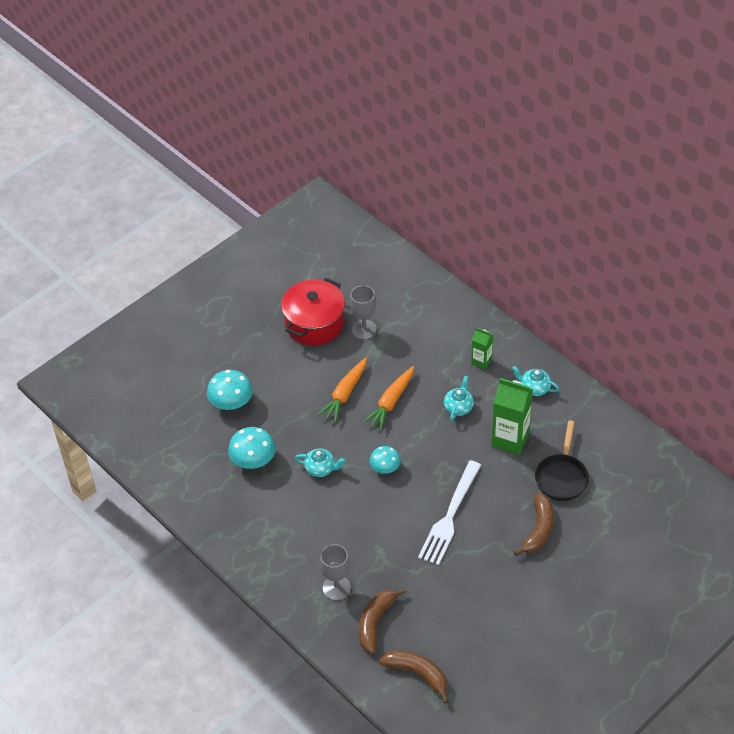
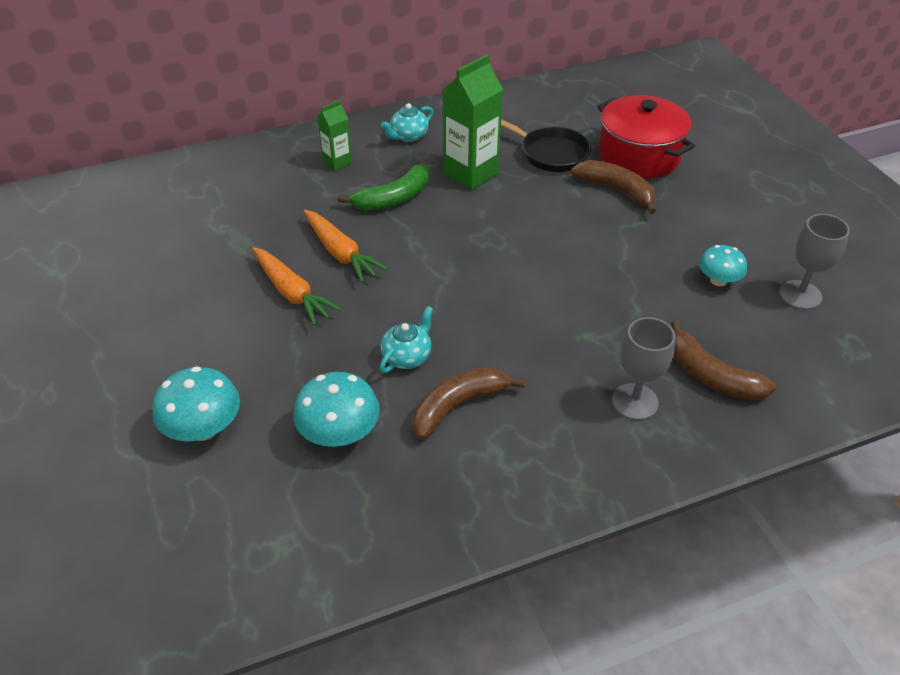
camera: 70 degrees left, 5 degrees down
red pot [281,278,345,345] -> red pot moved to [597,95,695,178]
grey goblet [350,285,377,340] -> grey goblet moved to [779,214,850,309]
turquoise mushroom [370,446,401,474] -> turquoise mushroom moved to [699,245,747,286]
brown banana [379,650,449,704] -> brown banana moved to [412,367,525,440]
white fork [418,461,481,565] -> none
turquoise teapot [444,376,474,421] -> green banana [338,164,429,211]

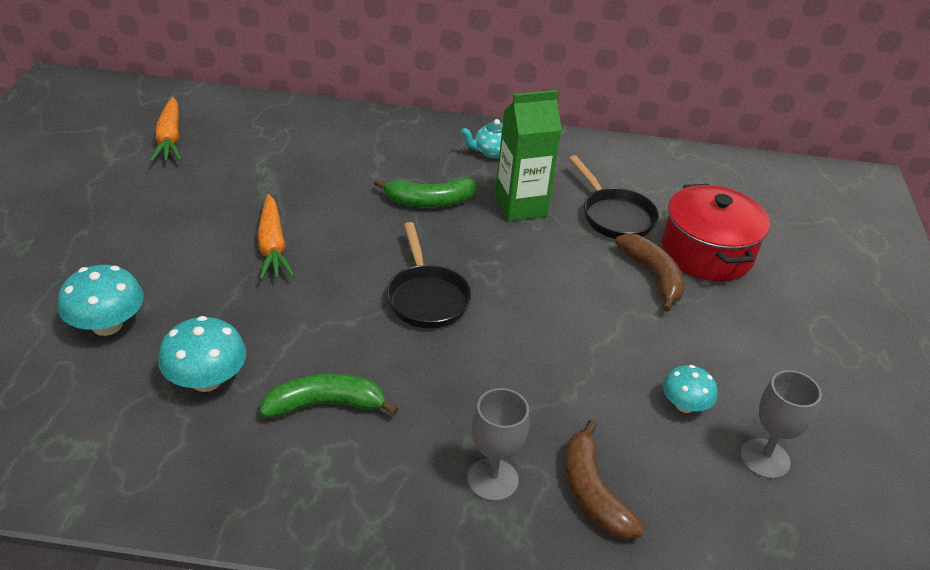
camera: 25 degrees right, 5 degrees down
orange carrot [304,210,388,283] -> orange carrot moved to [151,97,182,162]
green carton [317,100,352,171] -> none
turquoise teapot [380,306,433,373] -> none
brown banana [412,367,525,440] -> green banana [259,373,399,418]
none -> black pan [386,222,472,329]

